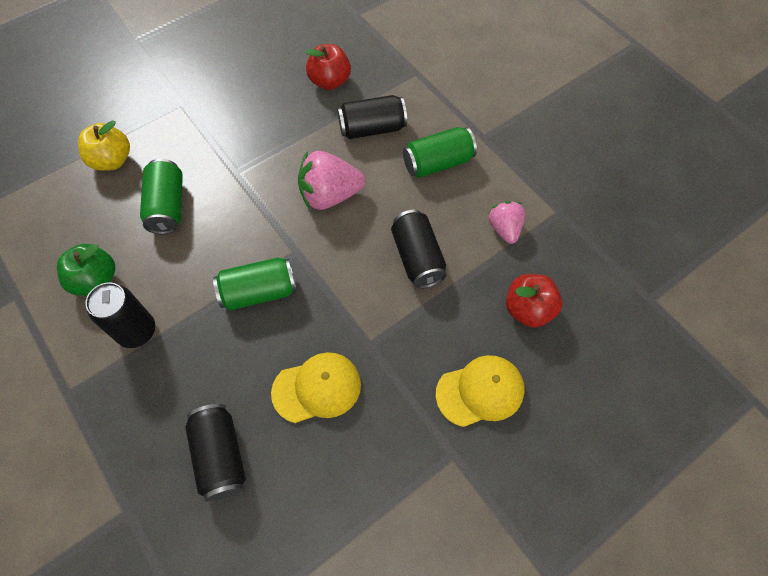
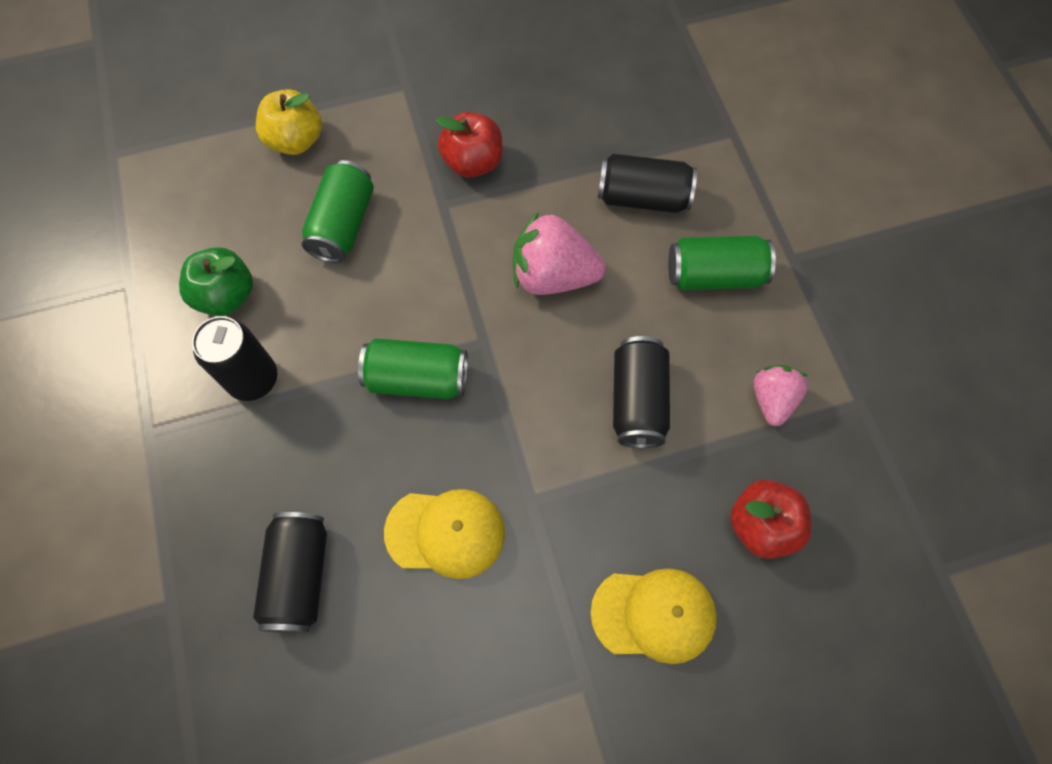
camera: 20 degrees right, 5 degrees up
red apple [305,44,351,90] -> red apple moved to [435,112,502,178]

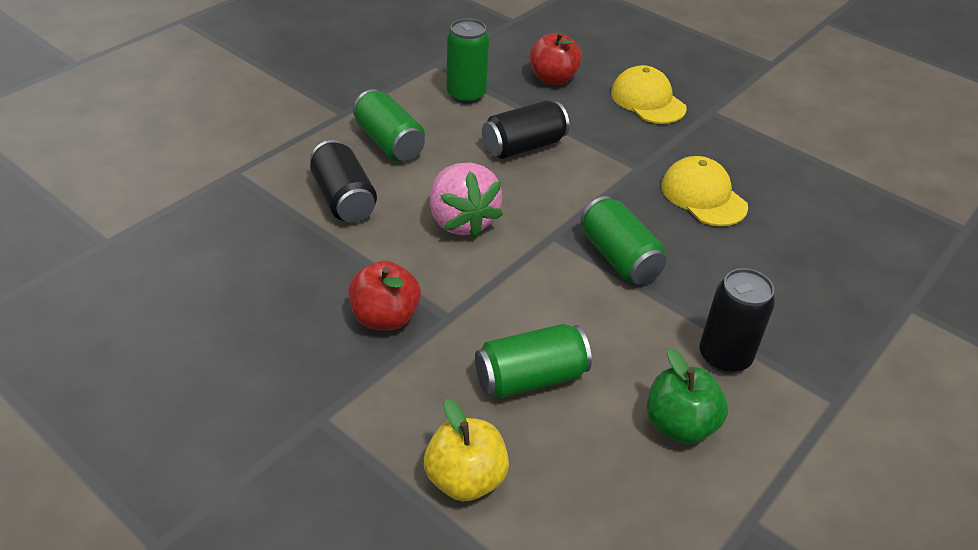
camera: 125 degrees left, 25 degrees down
black can [253,512,327,633] -> none
pink strawberry [753,365,808,426] -> green can [447,19,489,104]

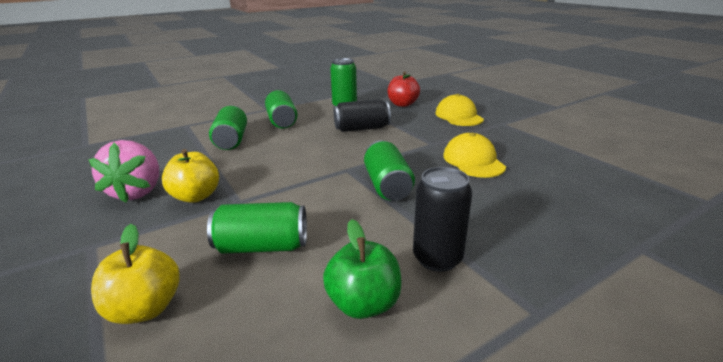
camera: 20 degrees right, 15 degrees down
black can [310,140,377,223] -> green can [209,106,247,150]
red apple [348,261,421,330] -> yellow apple [162,149,219,203]
pink strawberry [430,163,503,238] -> pink strawberry moved to [88,140,159,203]

